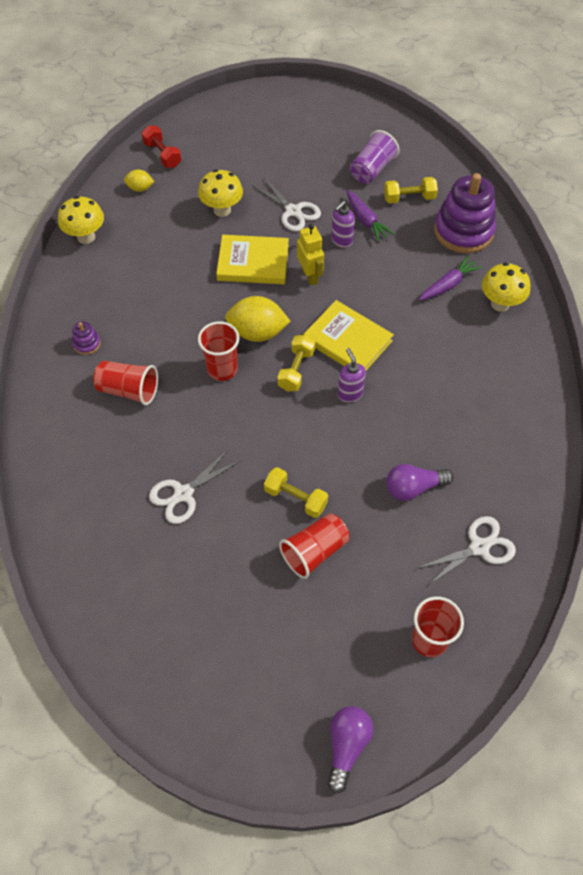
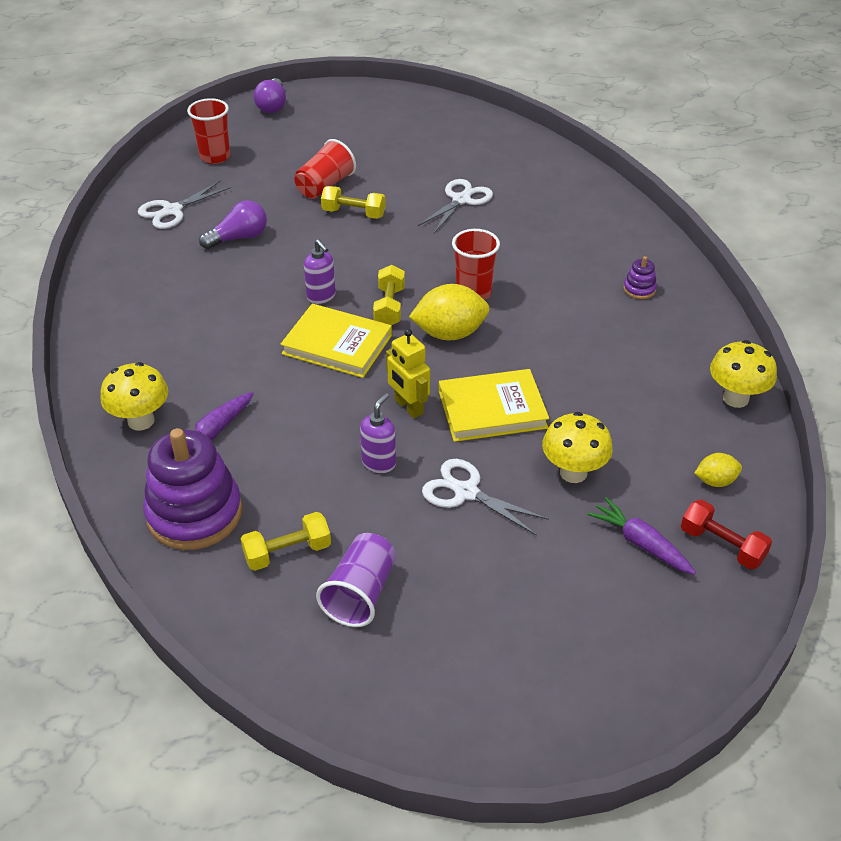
camera: 165 degrees right, 15 degrees down
red cup [93,361,158,405] -> none
purple carrot [346,190,394,242] -> purple carrot moved to [587,497,696,575]

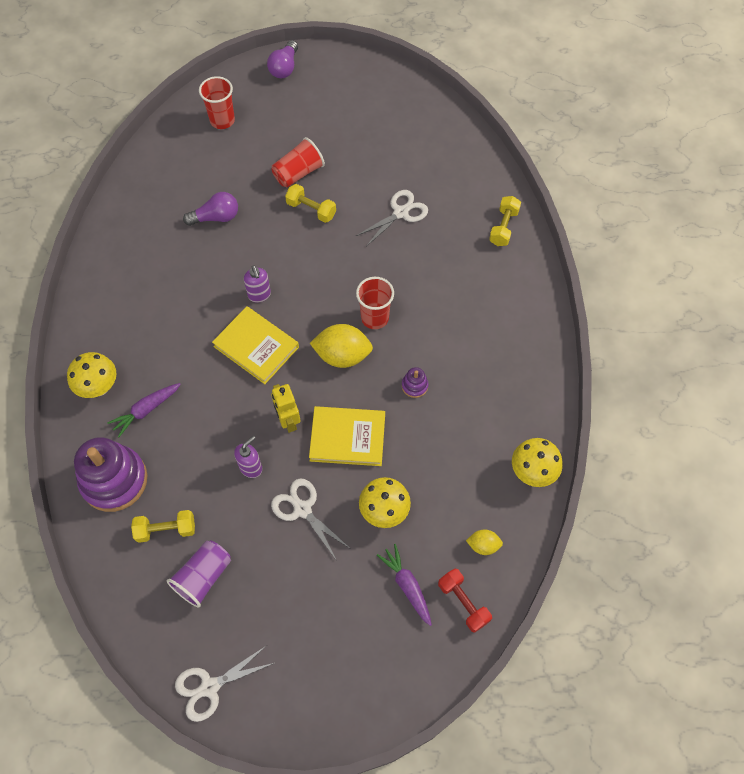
camera: 15 degrees right, 20 degrees up
white scissors [138,181,231,229] -> white scissors moved to [175,645,274,722]
yellow dumbbell [373,265,405,325] -> yellow dumbbell moved to [489,196,521,246]
purple stacking toy [623,256,657,299] -> purple stacking toy moved to [402,367,429,398]

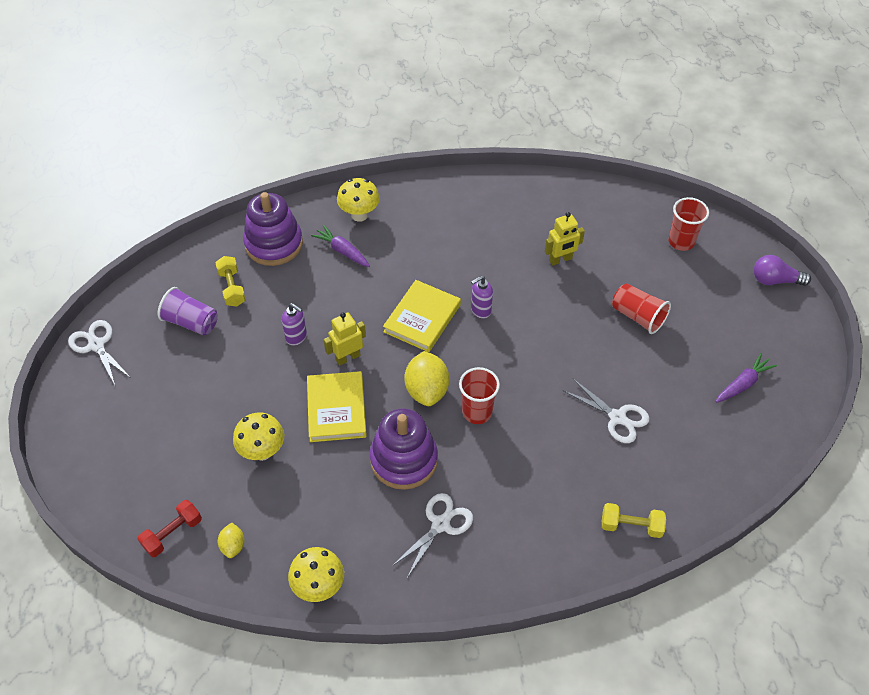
camera: 80 degrees right, 10 degrees down
purple light bulb [183,192,238,226] -> yellow robot [545,212,585,266]
white scissors [271,478,351,561] -> white scissors moved to [392,493,473,578]
yellow dumbbell [285,184,336,223] -> none
purple carrot [377,544,432,626] -> purple carrot moved to [716,353,777,403]
purple stacking toy [402,367,429,398] -> purple stacking toy [370,408,438,490], size x2.38

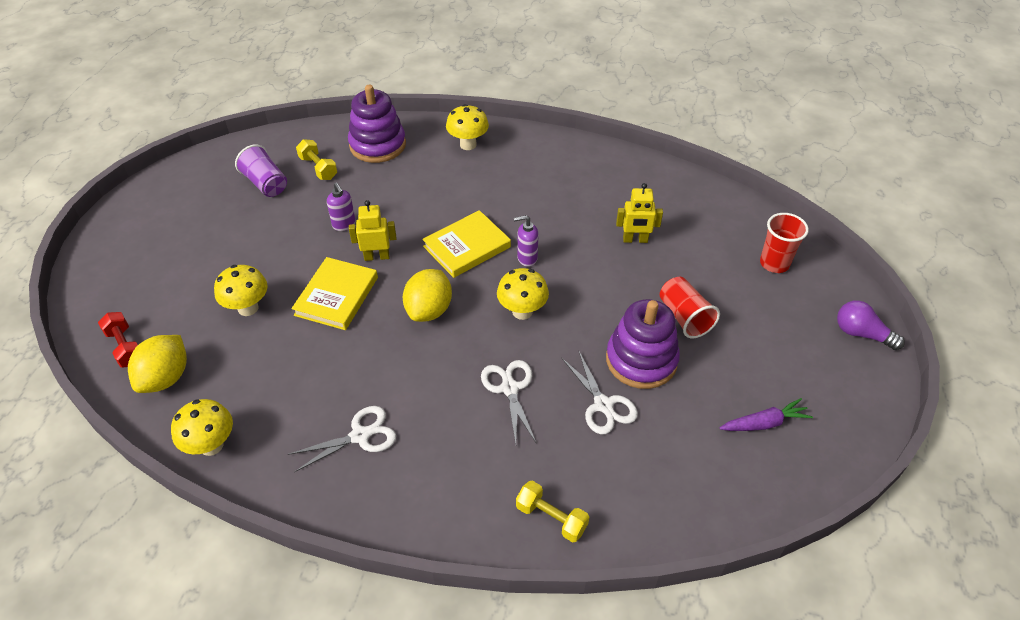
camera: 25 degrees right, 5 degrees down
white scissors [68,320,132,385] -> white scissors moved to [481,360,537,444]
red dumbbell [137,500,202,557] -> red dumbbell turned 75 degrees clockwise [98,312,138,368]
yellow dumbbell [215,256,246,306] -> yellow dumbbell turned 45 degrees counterclockwise [296,139,337,180]
yellow lemon [218,523,245,558] -> yellow lemon [128,335,187,393], size x1.88
purple carrot [311,225,370,267] -> none
purple stacking toy [370,408,438,490] -> purple stacking toy moved to [606,299,680,389]
red cup [459,367,500,424] -> none
none -> yellow mushroom [497,268,549,320]

